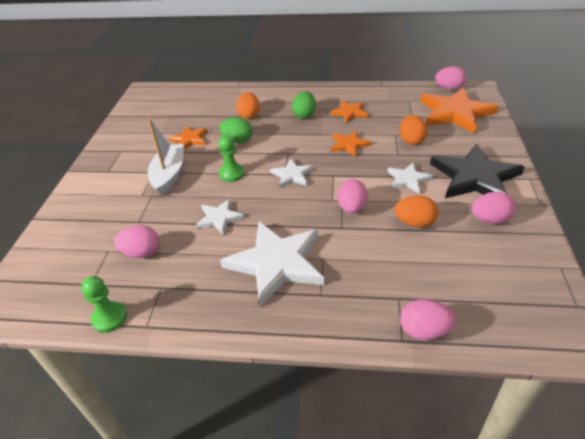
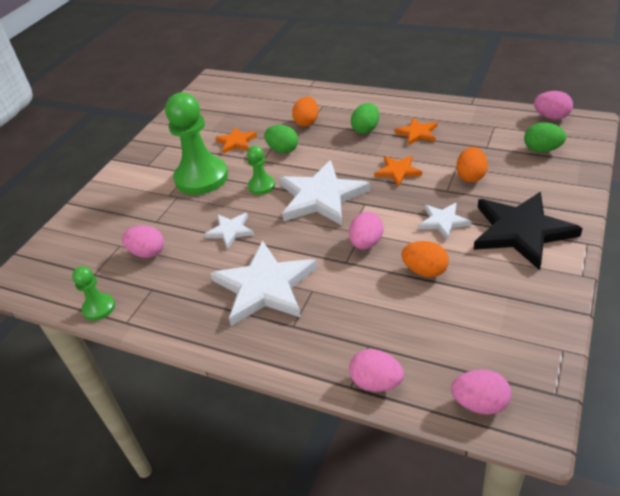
camera: 20 degrees right, 0 degrees up
white boat [148,118,184,196] -> green pawn [165,92,228,195]
white star [270,158,313,188] -> white star [279,160,370,225], size x1.96
orange star [421,88,499,134] -> green egg [524,122,566,152]
pink egg [472,192,516,224] -> pink egg moved to [451,370,511,415]

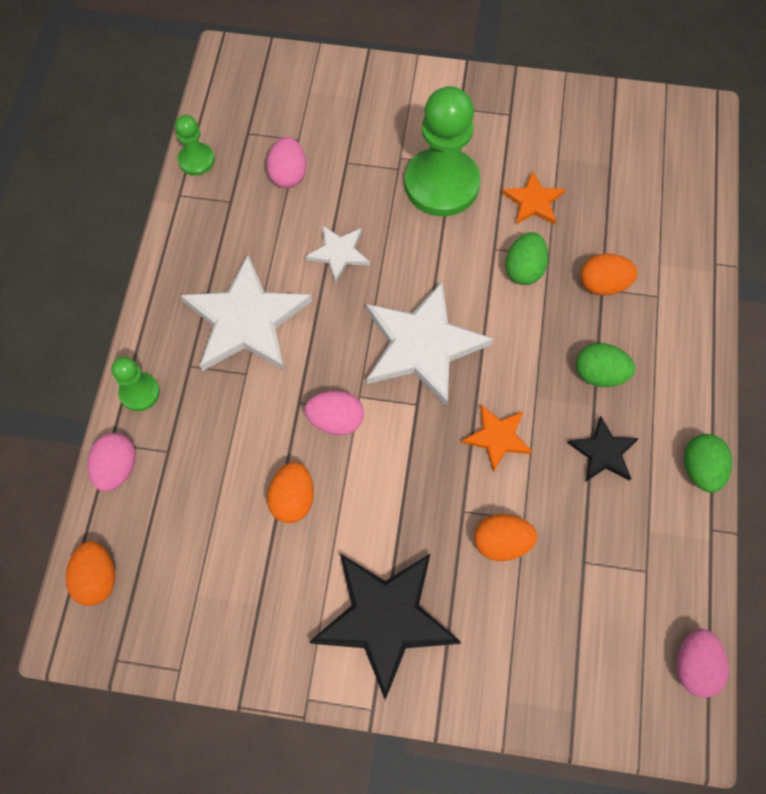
camera: 70 degrees right, 25 degrees up
green pawn [247,146,275,195] -> green pawn moved to [112,357,160,411]
orange star [395,118,437,146] -> black star [568,416,639,482]
white star [418,203,471,240] -> none
pink egg [451,370,511,415] -> orange egg [66,541,115,606]
green egg [524,122,566,152] -> green egg moved to [684,434,732,493]

